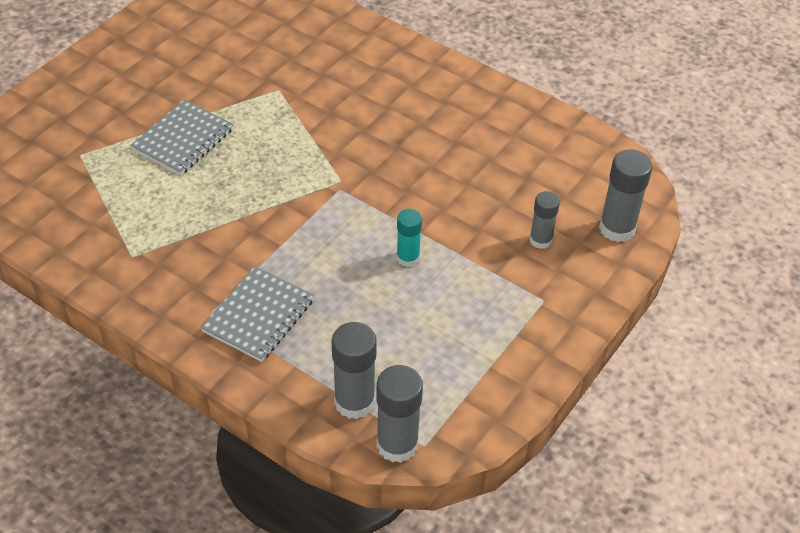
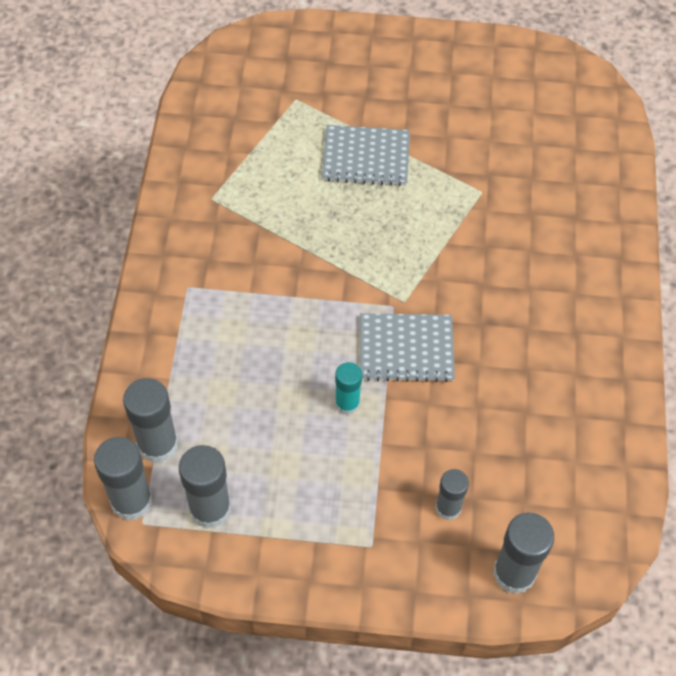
camera: 60 degrees right, 10 degrees up
grey notebook [201,266,314,362] -> grey notebook moved to [360,313,455,382]
none -> grey glue stick [179,445,231,529]

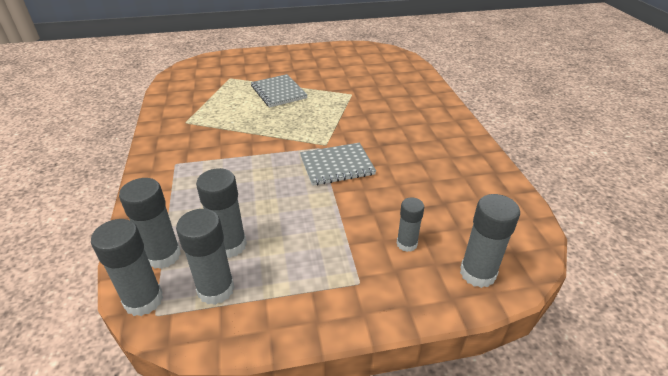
camera: 15 degrees left, 20 degrees down
grey notebook [322,125,410,186] -> grey notebook turned 75 degrees clockwise [251,74,307,107]
turquoise glue stick [335,362,362,415] -> none
none -> grey glue stick [196,168,247,258]

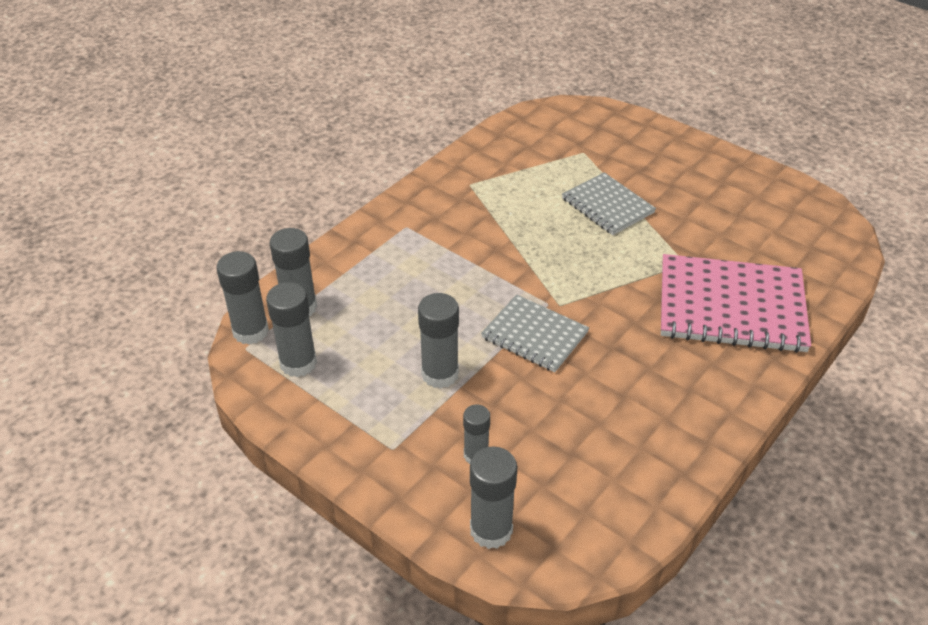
camera: 50 degrees right, 5 degrees up
grey glue stick [196,168,247,258] -> grey glue stick moved to [418,293,459,388]
grey notebook [251,74,307,107] -> grey notebook turned 60 degrees counterclockwise [562,172,656,235]
none -> pink notebook [661,254,811,353]

